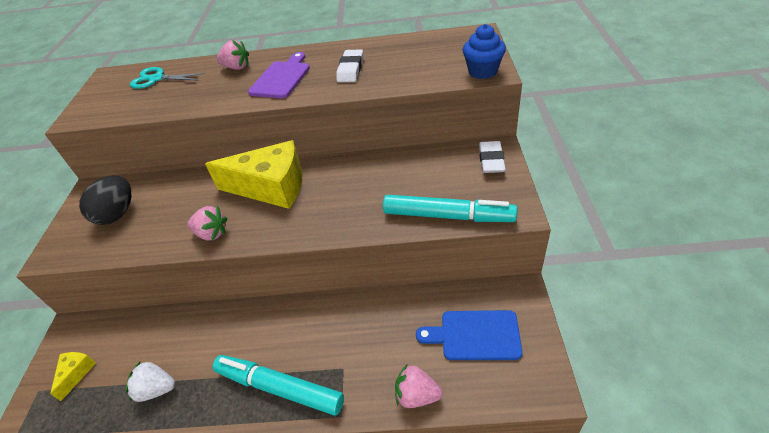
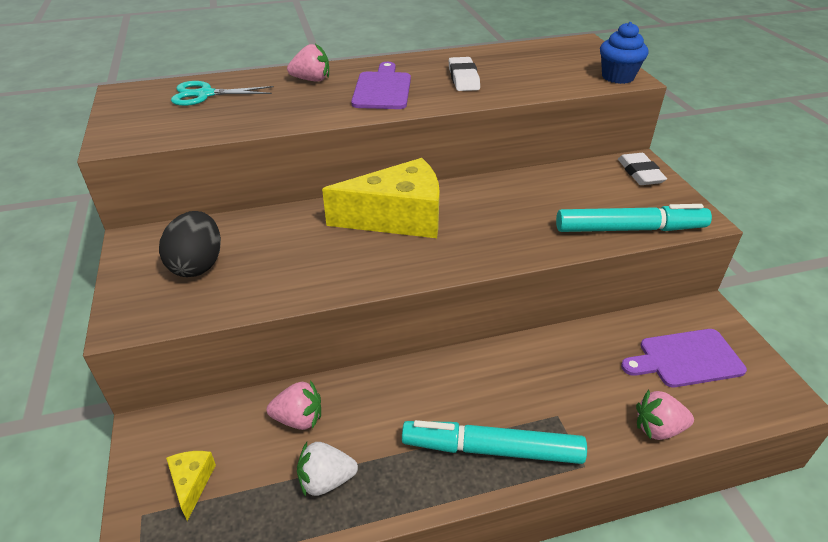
camera: 20 degrees left, 5 degrees down
pink strawberry [187,206,227,241] -> pink strawberry moved to [267,380,321,430]
blue cutting board [416,310,522,360] -> purple cutting board [621,329,747,387]

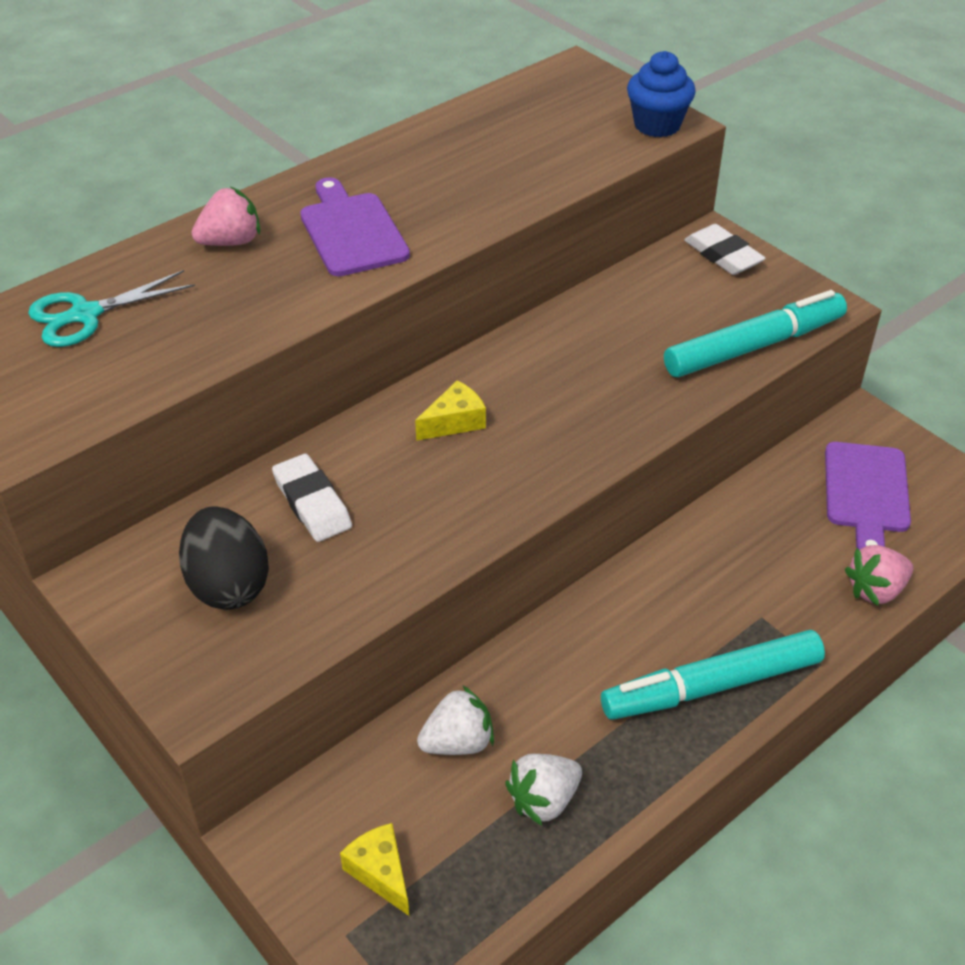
camera: 25 degrees left, 5 degrees up
pink strawberry [267,380,321,430] -> white strawberry [417,685,494,755]
yellow cheese [322,158,440,238] -> yellow cheese [415,380,486,441], size x0.43
white eraser [449,57,480,91] -> white eraser moved to [272,454,352,542]
purple cutting board [621,329,747,387] -> purple cutting board turned 45 degrees counterclockwise [825,442,911,550]

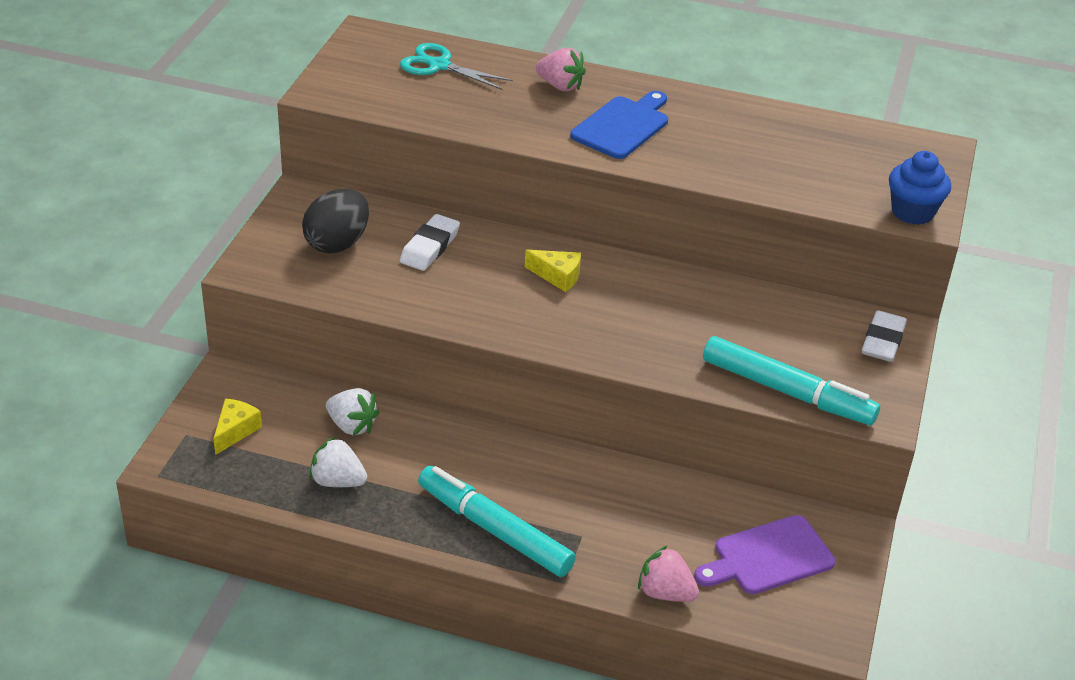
camera: 55 degrees right, 5 degrees down
purple cutting board [300,177,410,276] -> blue cutting board [570,91,668,159]

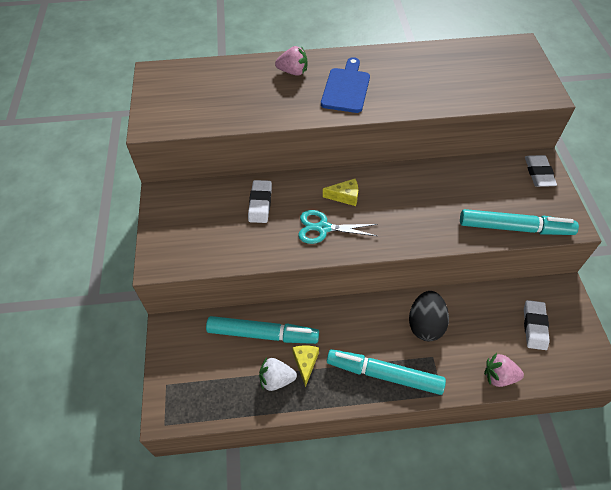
camera: 20 degrees left, 15 degrees up
yellow cheese [213,398,262,455] -> yellow cheese moved to [292,345,319,387]
black egg [302,189,369,253] -> black egg moved to [409,291,449,341]
white strawberry [326,388,380,435] -> turquoise marker [206,316,319,344]
turquoise scissors [400,43,513,90] -> turquoise scissors moved to [298,210,378,244]
purple cutting board [694,515,835,594] -> white eraser [524,300,550,350]
blue cupcake [889,151,951,225] -> none

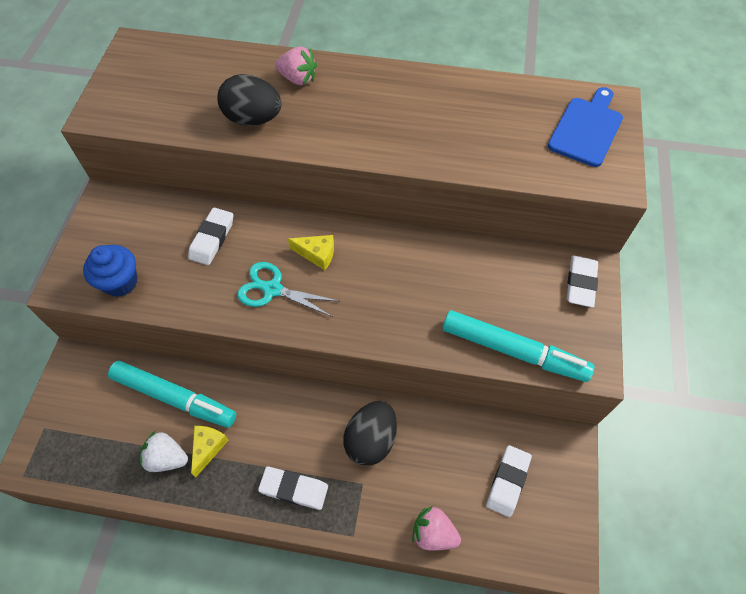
camera: 15 degrees right, 5 degrees up
blue cutting board [321,57,370,113] -> blue cutting board moved to [548,87,623,167]
turquoise marker [327,349,446,395] -> white eraser [258,466,328,510]
none -> blue cupcake [83,245,137,297]
none -> black egg [217,74,282,126]

